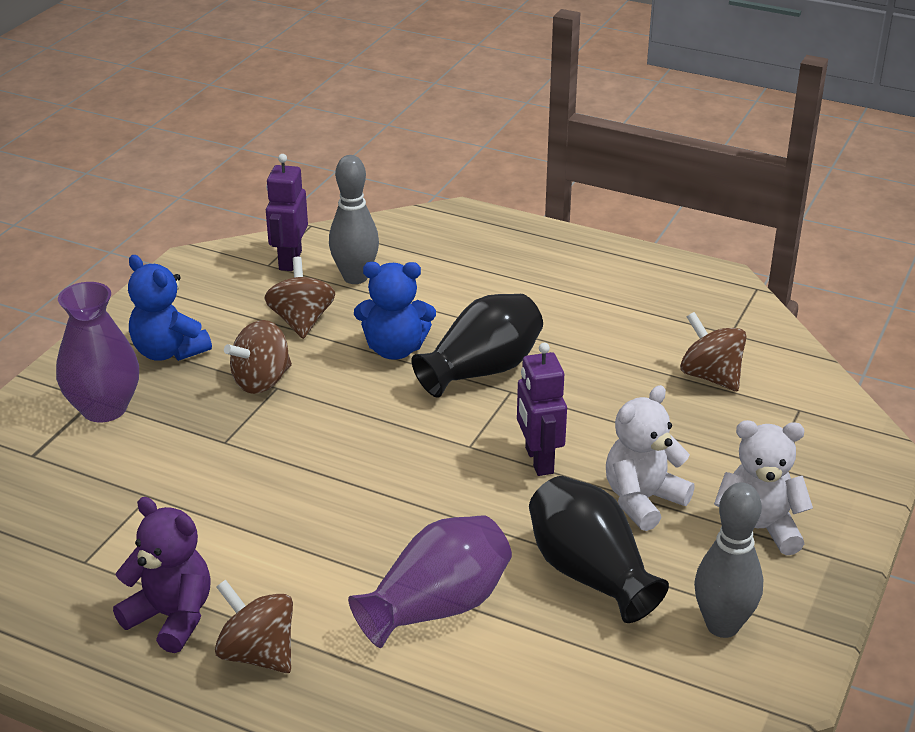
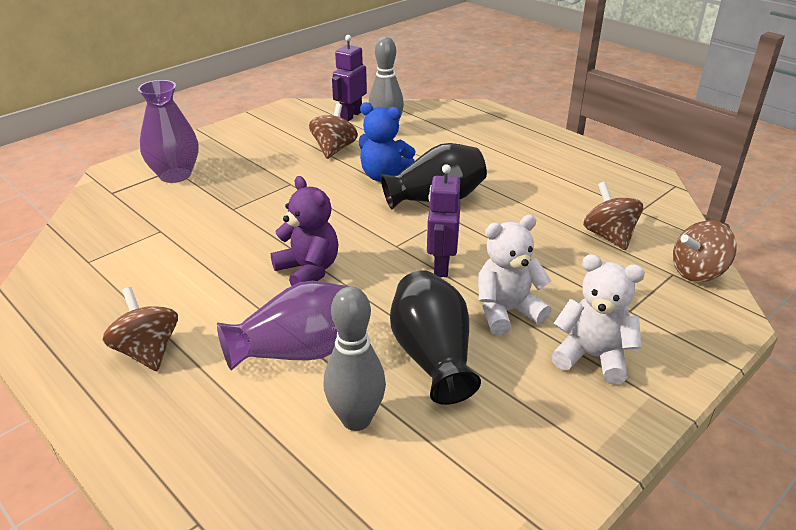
camera: 20 degrees right, 0 degrees up
purple teddy bear [113,497,211,653] -> purple teddy bear moved to [271,176,338,286]
blue teddy bear [128,255,212,361] -> none
brown spinning top [224,320,292,394] -> brown spinning top moved to [673,220,737,282]
grey bowling pin [694,483,763,638] -> grey bowling pin moved to [324,286,386,431]

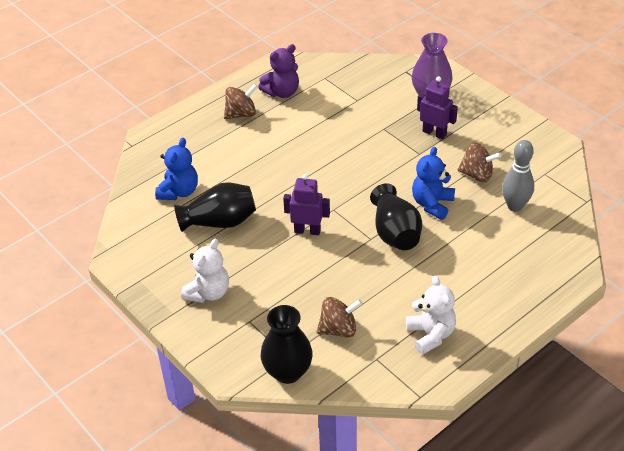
camera: 95 degrees right, 10 degrees up
purple vase [217,281,348,371] -> none
purple teddy bear [271,176,338,286] -> purple teddy bear moved to [258,44,299,98]
grey bowling pin [324,286,386,431] -> blue teddy bear [155,138,198,200]
purple robot [332,35,367,121] -> purple robot moved to [417,76,458,139]
white teddy bear [478,215,552,335] -> white teddy bear moved to [406,275,456,355]
brown spinning top [673,220,737,282] -> black vase [261,305,313,384]

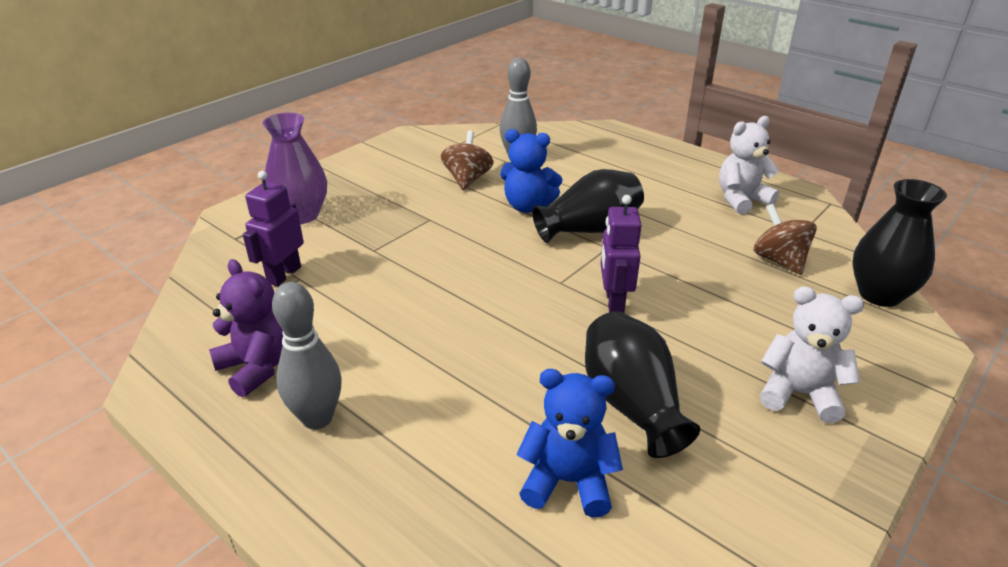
camera: 100 degrees left, 10 degrees down
brown spinning top [224,84,258,119] -> grey bowling pin [272,282,342,429]
purple robot [417,76,458,139] -> purple robot moved to [243,171,304,286]

